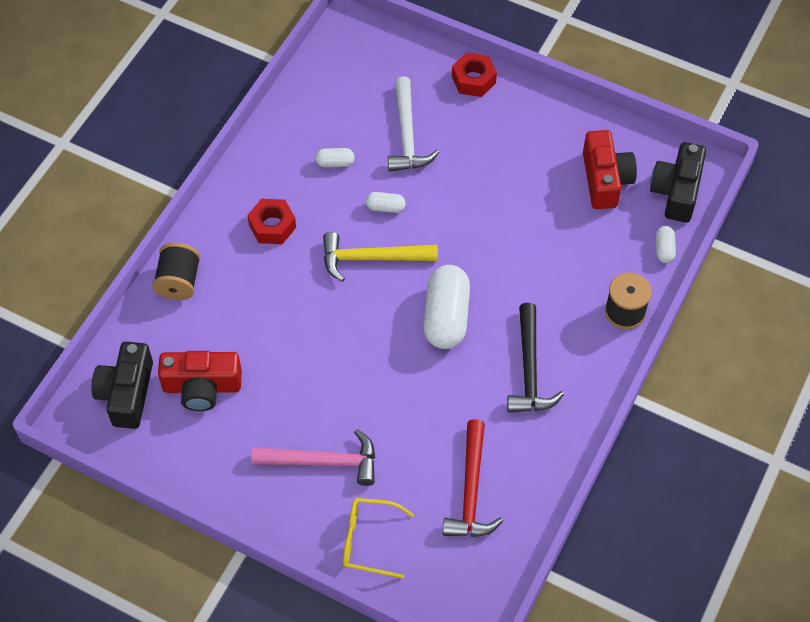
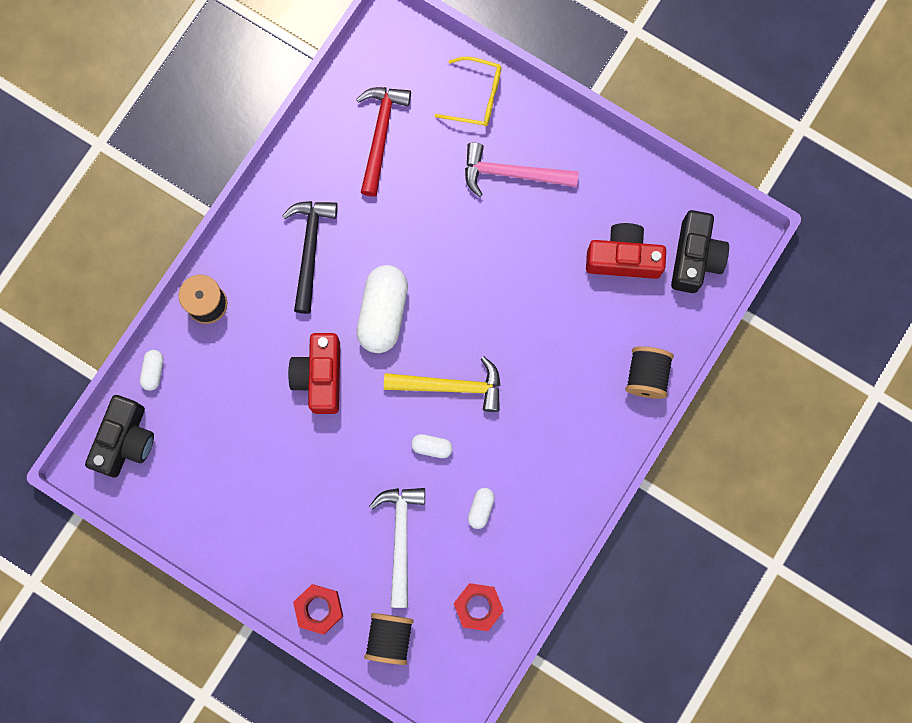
camera: 175 degrees left, 20 degrees up
red nut [247,199,296,244] -> red nut moved to [453,583,504,631]
white capsule [315,148,355,167] -> white capsule turned 75 degrees counterclockwise [468,488,495,529]
red camera [583,130,637,209] -> red camera moved to [288,333,340,414]
none -> black spool [364,613,414,665]

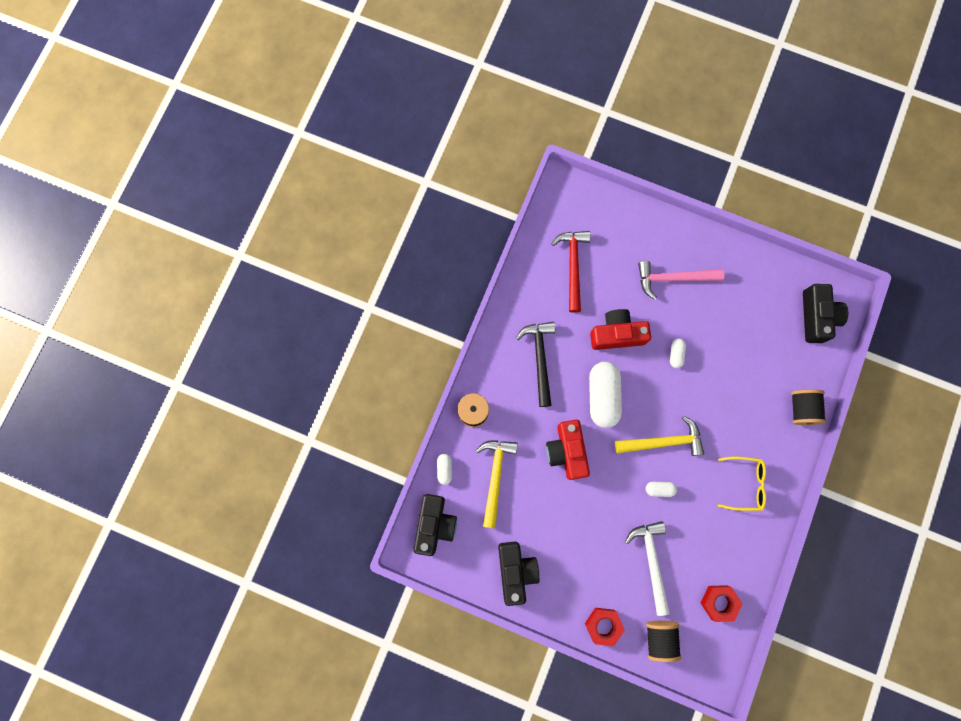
camera: 10 degrees left, 0 degrees up
yellow glasses [435,57,501,126] -> yellow glasses moved to [718,456,766,511]
white capsule [468,488,495,529] -> white capsule moved to [670,339,686,368]
red camera [586,223,666,279] -> red camera moved to [590,309,651,350]
none -> yellow hammer [476,440,517,528]
none -> black camera [498,542,540,606]

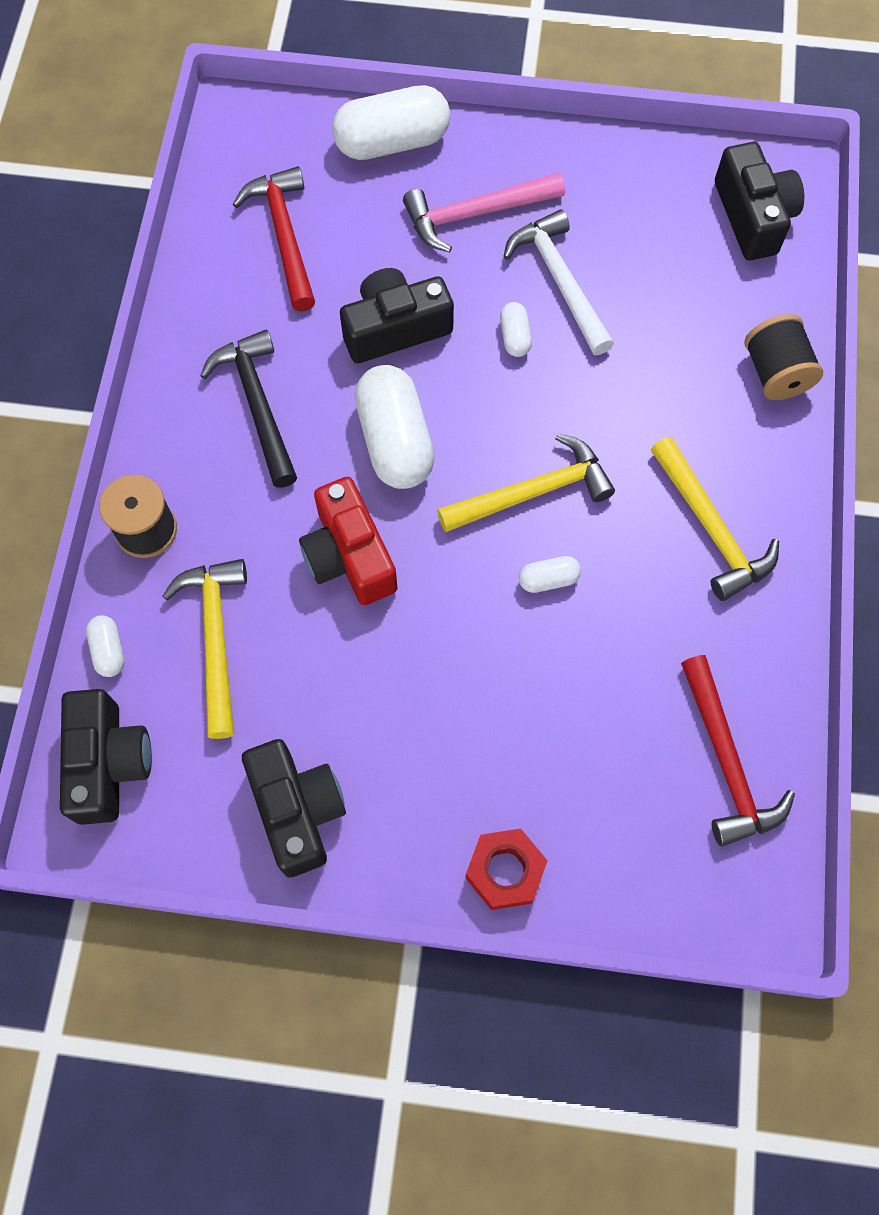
camera: 15 degrees left, 10 degrees down
red camera [590,309,651,350] -> black camera [340,268,454,363]
white hammer [625,521,670,616] -> white hammer moved to [503,209,614,355]
black spool [646,620,681,662] -> none
red nut [701,585,742,622] -> red hammer [681,655,795,847]
yellow glasses [718,456,766,511] -> yellow hammer [651,437,779,601]
none -> white capsule [332,85,450,160]

